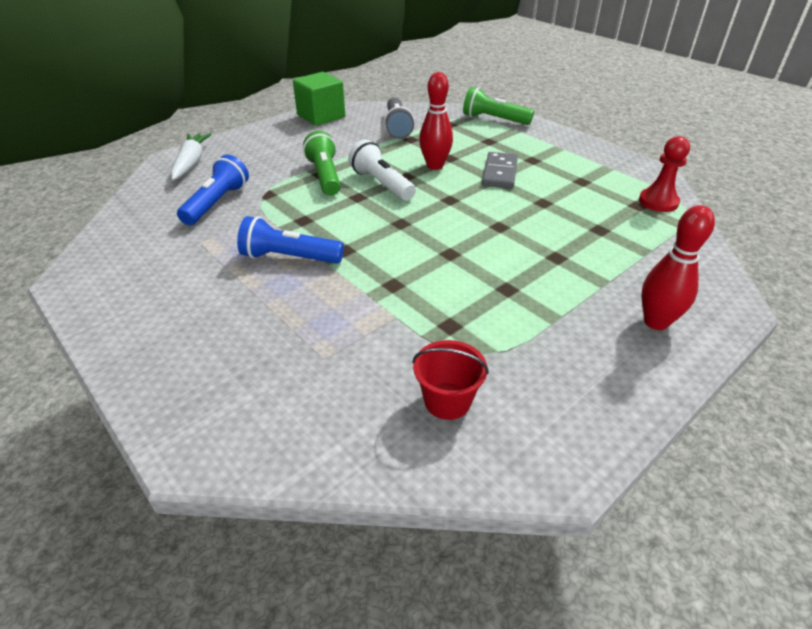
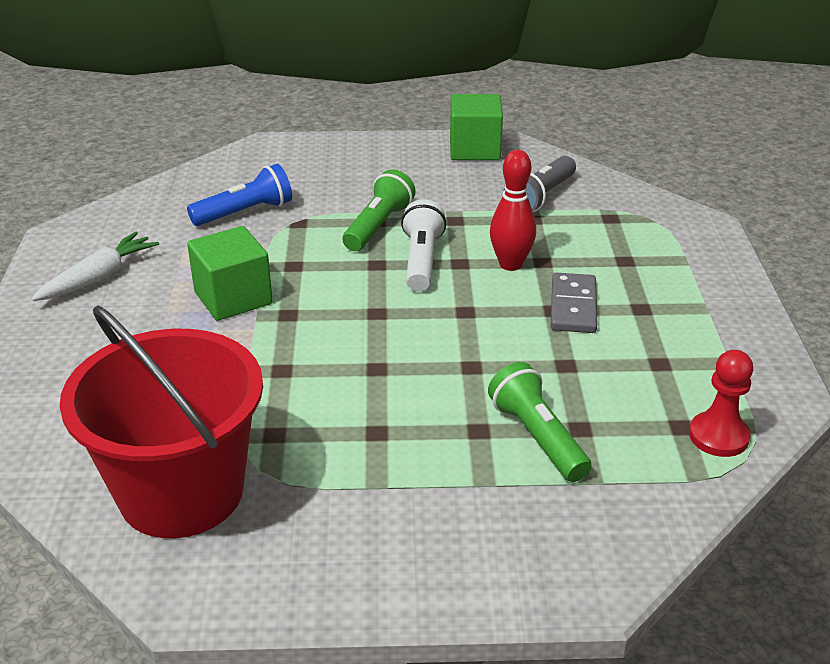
camera: 40 degrees right, 5 degrees down
white carrot [171,133,212,180] -> white carrot moved to [31,232,159,301]
blue flashlight [237,216,344,264] -> green cube [187,226,273,321]
red bucket [413,340,489,420] -> red bucket [60,305,263,538], size x2.44
green flashlight [463,87,534,125] -> green flashlight moved to [488,362,592,482]
grey domino [482,152,518,189] -> grey domino turned 45 degrees counterclockwise [551,273,597,333]
red bowling pin [641,205,715,330] -> none

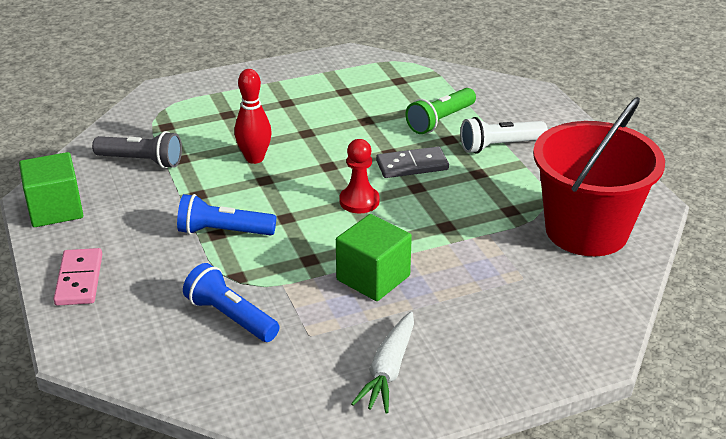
camera: 110 degrees left, 0 degrees up
white carrot [31,232,159,301] -> white carrot turned 90 degrees counterclockwise [351,311,414,414]
green flashlight [343,169,416,251] -> blue flashlight [177,194,276,235]
white flashlight [401,199,446,292] -> white flashlight moved to [460,117,548,153]
grey domino [551,273,597,333] -> grey domino moved to [376,146,449,178]
red pawn [689,350,753,457] -> red pawn moved to [339,139,380,214]
none -> pink domino [53,248,102,306]

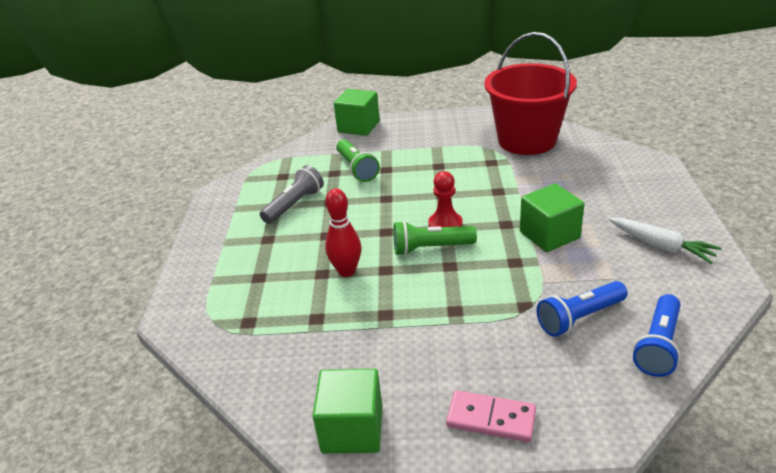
camera: 65 degrees left, 0 degrees up
grey flashlight [92,131,182,168] -> grey flashlight moved to [260,165,324,224]
blue flashlight [177,194,276,235] -> blue flashlight moved to [633,294,681,377]
grey domino [376,146,449,178] -> none
white flashlight [460,117,548,153] -> none
none -> green cube [334,89,380,136]
none -> green flashlight [393,221,477,256]

